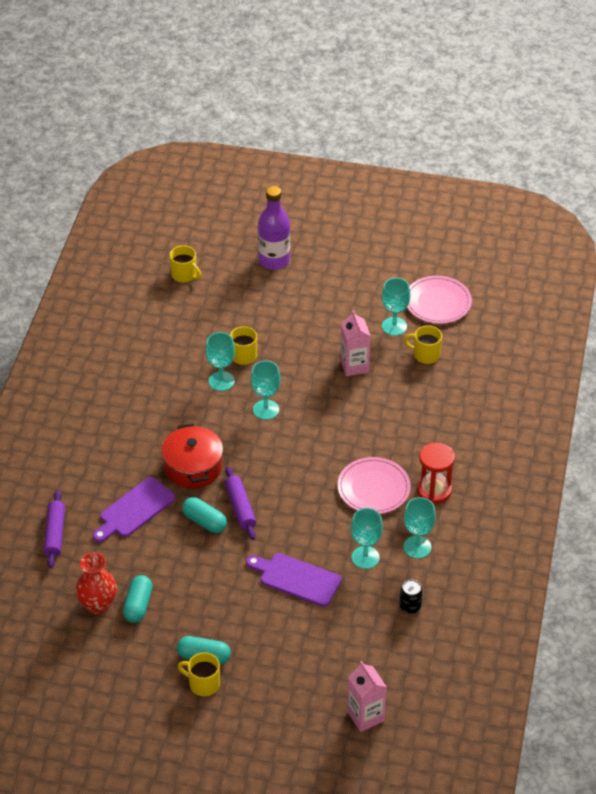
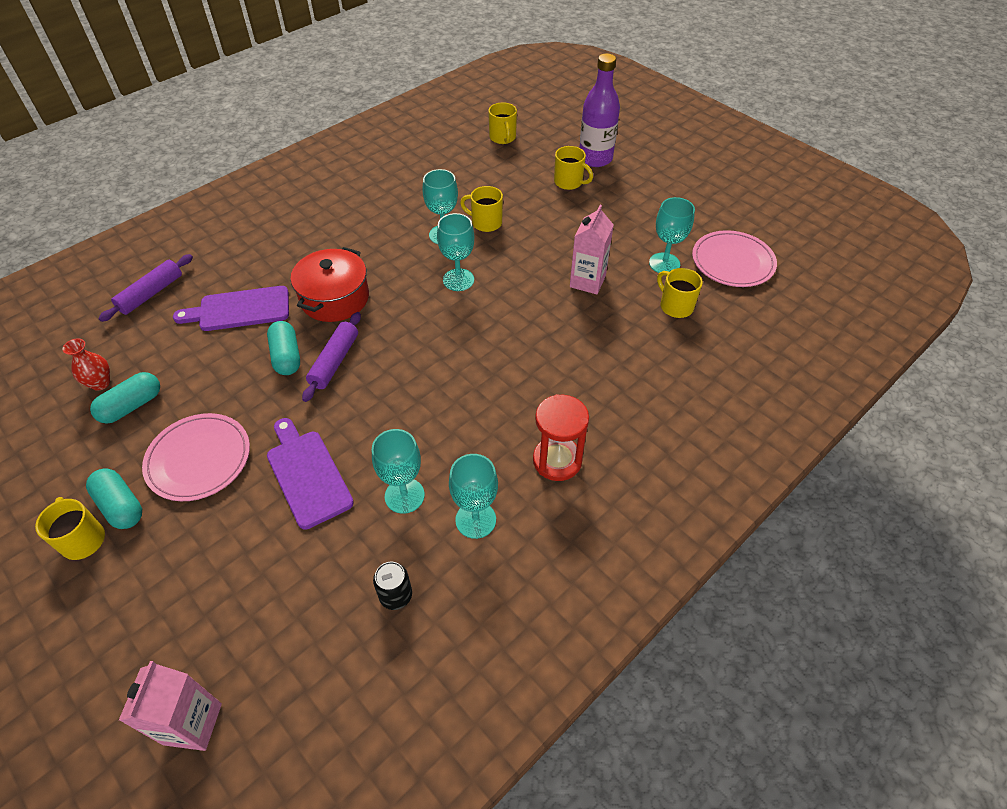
camera: 35 degrees right, 5 degrees up
red vase [75,552,117,615] -> red vase [63,338,110,391], size x0.64
pink plate [337,457,411,514] -> pink plate moved to [142,413,250,501]
none -> yellow mug [554,146,593,190]

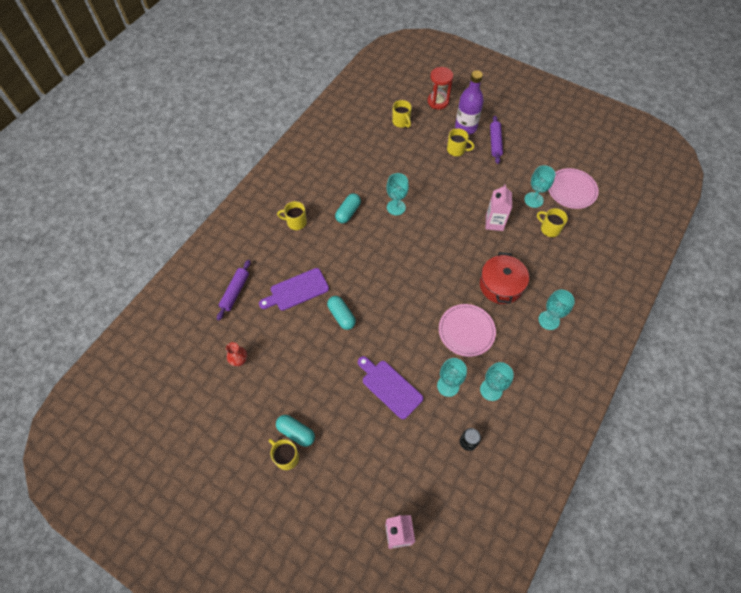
camera: 15 degrees left, 10 degrees up
turquoise capsule [90,372,160,424] -> turquoise capsule moved to [335,193,361,223]
pink plate [142,413,250,501] -> pink plate moved to [439,304,496,357]
red pot [291,247,369,322] -> red pot moved to [480,252,529,304]
purple rolling pin [302,312,361,402] -> purple rolling pin moved to [490,116,503,164]
turquoise goblet [437,213,474,291] -> turquoise goblet moved to [539,290,575,330]
yellow mug [460,186,503,232] -> yellow mug moved to [277,201,307,230]
red hourglass [533,394,589,481] -> red hourglass moved to [428,67,453,110]

